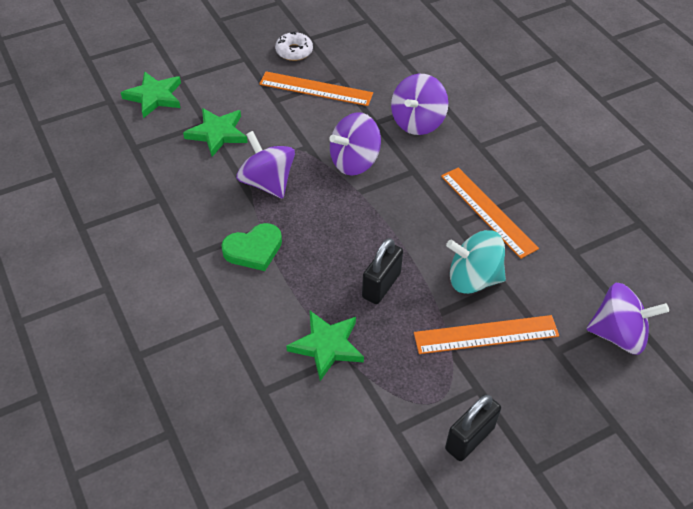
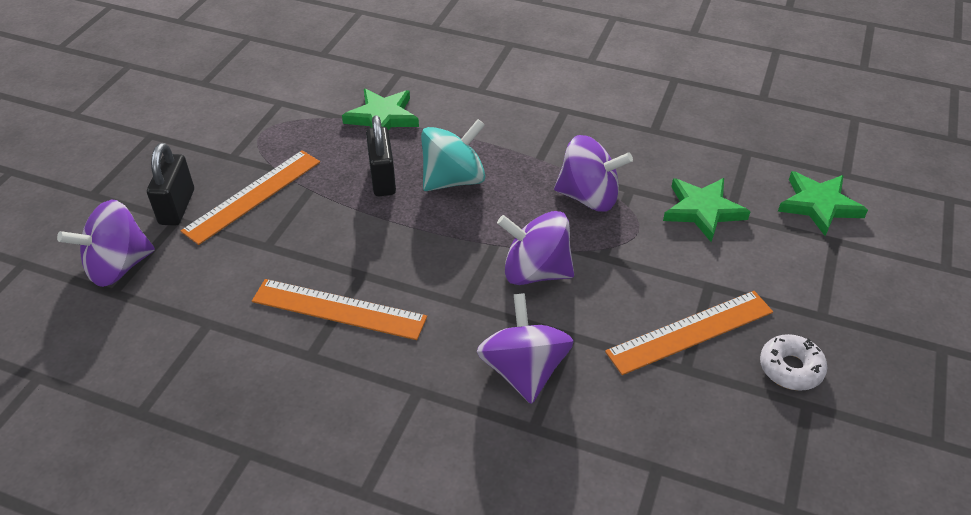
camera: 140 degrees right, 5 degrees down
green heart [221,223,282,271] -> none
purple spinning top [330,112,381,176] -> purple spinning top turned 90 degrees counterclockwise [497,211,574,285]
black padlock [445,394,501,461] -> black padlock moved to [147,143,194,226]
turquoise spinning top [446,230,506,294] -> turquoise spinning top moved to [421,119,485,191]

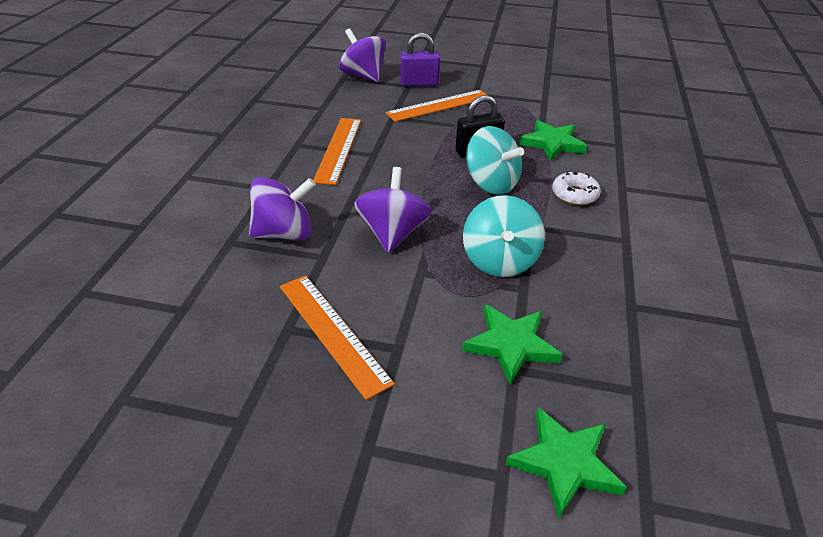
camera: 80 degrees right, 5 degrees down
black padlock [147,143,194,226] -> purple padlock [400,33,440,86]
orange ruler [181,150,320,245] -> orange ruler turned 60 degrees counterclockwise [385,90,487,122]
purple spinning top [554,135,633,211] -> turquoise spinning top [463,195,545,277]
white donut [760,334,828,391] -> white donut moved to [552,171,601,205]

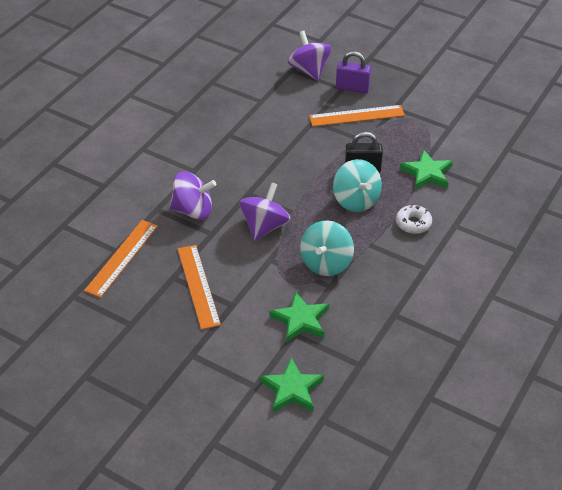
camera: 20 degrees right, 5 degrees up
orange ruler [313,118,361,185] -> orange ruler moved to [84,220,158,298]

